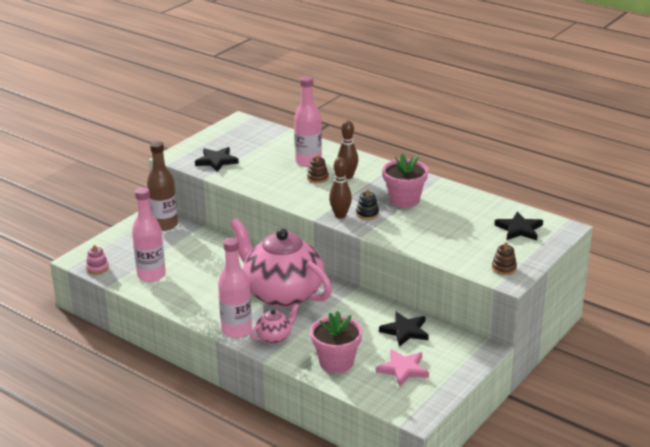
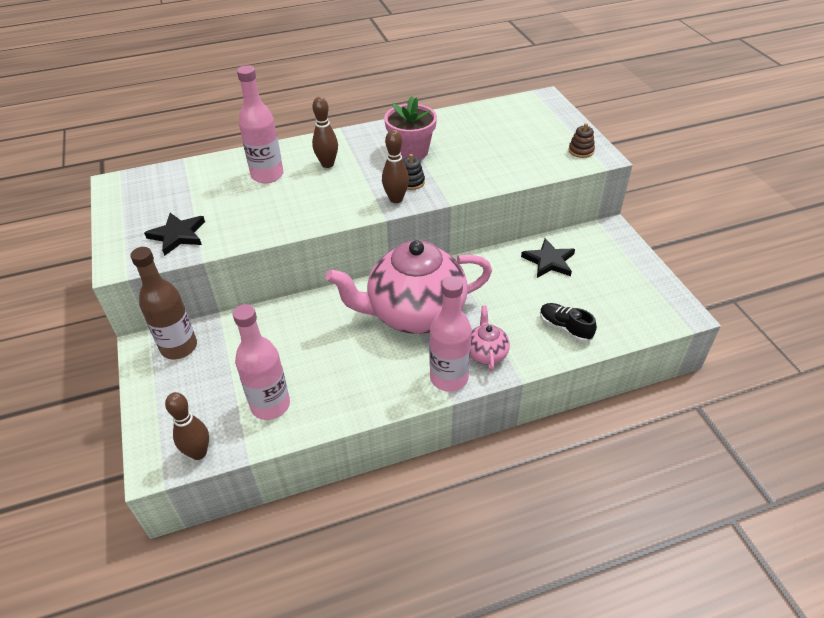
camera: 55 degrees left, 15 degrees up
pink stacking toy [86,245,109,274] -> brown bowling pin [165,392,209,460]
brown stacking toy [307,155,329,183] -> none
pink flower pot [310,311,362,373] -> black shoe [540,303,597,342]
pink star [376,349,429,387] -> none
black star [495,211,543,240] -> none

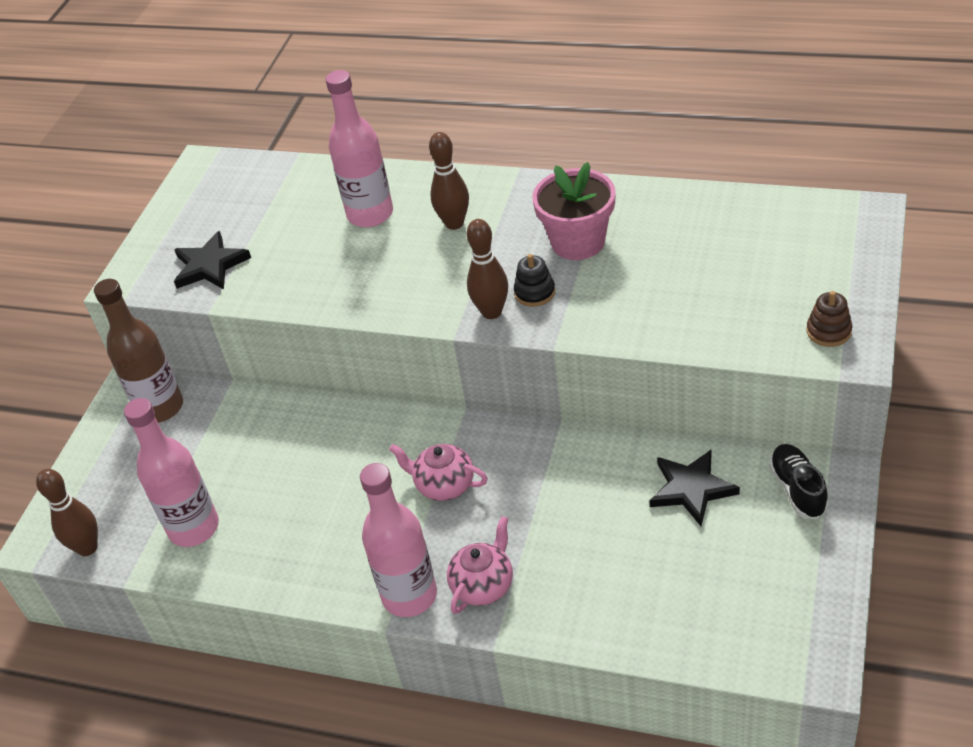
camera: 40 degrees right, 0 degrees up
pink teapot [326,240,492,334] -> pink teapot [389,444,488,501], size x0.42
black shoe [540,303,597,342] -> black shoe moved to [769,444,828,519]

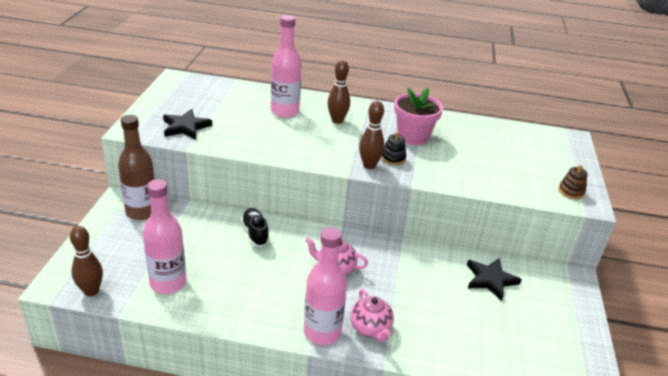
camera: 15 degrees left, 10 degrees down
pink teapot [447,516,513,614] -> pink teapot turned 135 degrees clockwise [350,289,394,342]
black shoe [769,444,828,519] -> black shoe moved to [241,208,269,247]

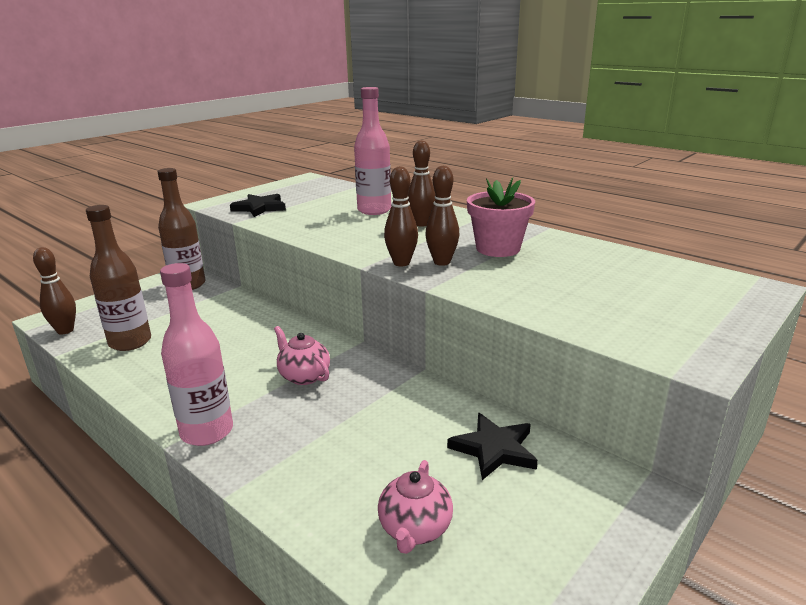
camera: 35 degrees right, 10 degrees down
pink bottle [143,179,186,294] -> brown bottle [86,205,151,351]
black shoe [241,208,269,247] -> none
pink teapot [350,289,394,342] -> pink teapot moved to [378,460,453,554]
black stacking toy [381,132,407,165] -> brown bowling pin [425,165,459,266]
brown stacking toy [558,165,587,199] -> none

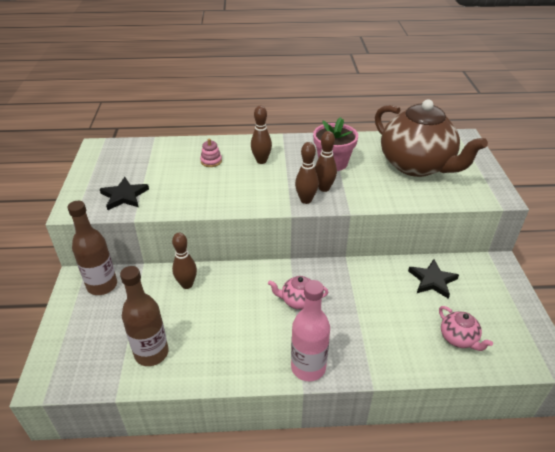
camera: 45 degrees left, 15 degrees up
brown bowling pin [33,247,76,335] -> brown bowling pin moved to [172,233,197,289]
pink bottle [354,87,391,215] -> pink stacking toy [200,139,222,167]
none -> brown teapot [375,100,488,177]

